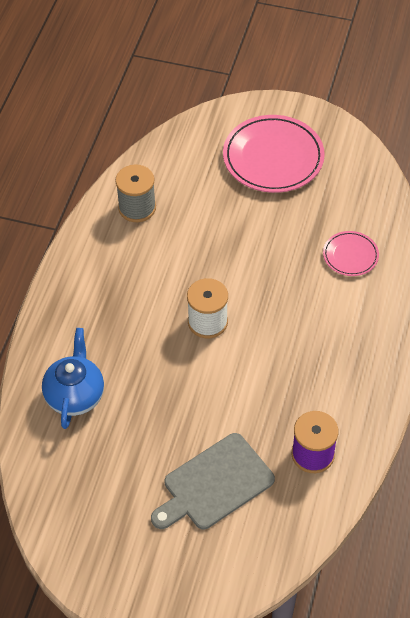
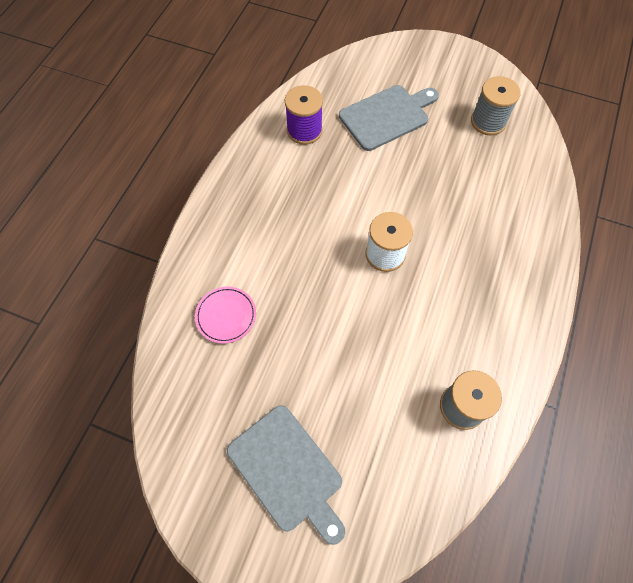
camera: 175 degrees left, 10 degrees up
blue teapot [42,328,104,429] -> none
pink plate [223,115,325,193] -> grey cutting board [227,405,345,545]
none -> grey spool [471,76,521,135]

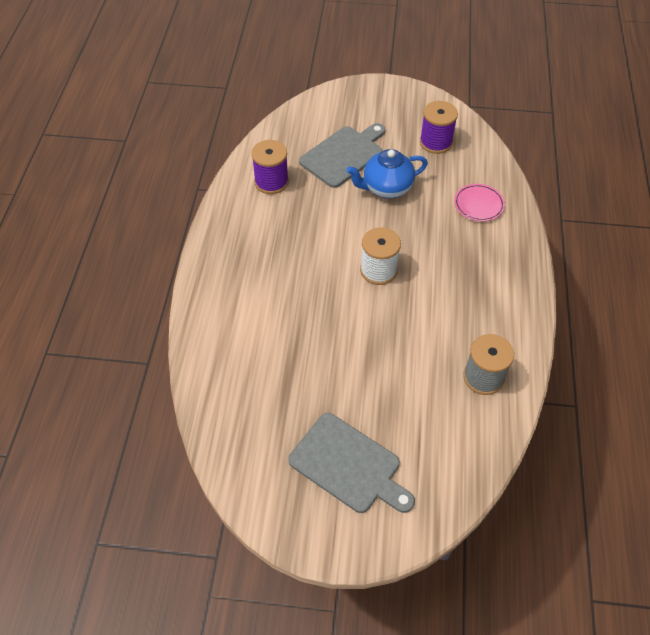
camera: 15 degrees left, 10 degrees down
pink plate [195,287,256,344] -> pink plate moved to [454,184,505,222]
grey spool [471,76,521,135] -> purple spool [420,101,458,154]
none -> blue teapot [347,149,428,198]

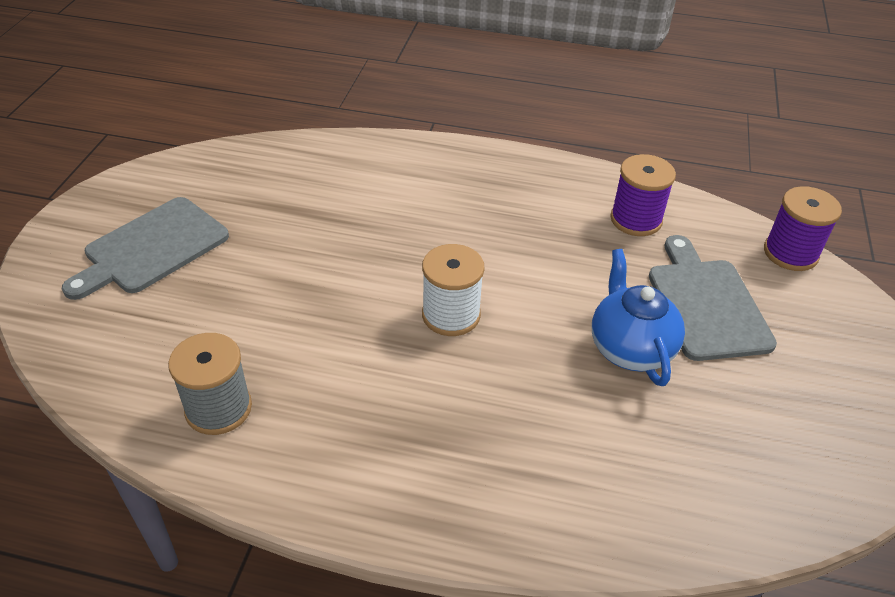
camera: 95 degrees right, 10 degrees down
grey cutting board [299,123,385,188] -> grey cutting board turned 150 degrees counterclockwise [649,235,777,361]
purple spool [420,101,458,154] -> purple spool moved to [764,186,842,271]
pink plate [454,184,505,222] -> none

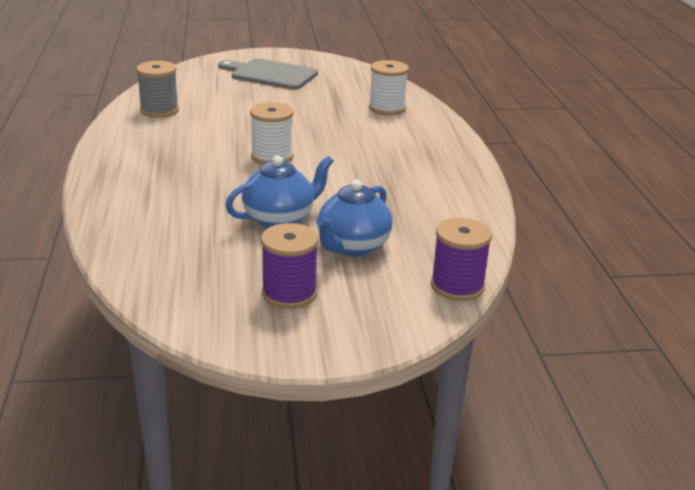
camera: 70 degrees right, 15 degrees down
purple spool [610,154,676,236] -> purple spool moved to [261,223,319,309]
grey cutting board [649,235,777,361] -> blue teapot [317,180,393,257]
none -> white spool [369,60,409,115]

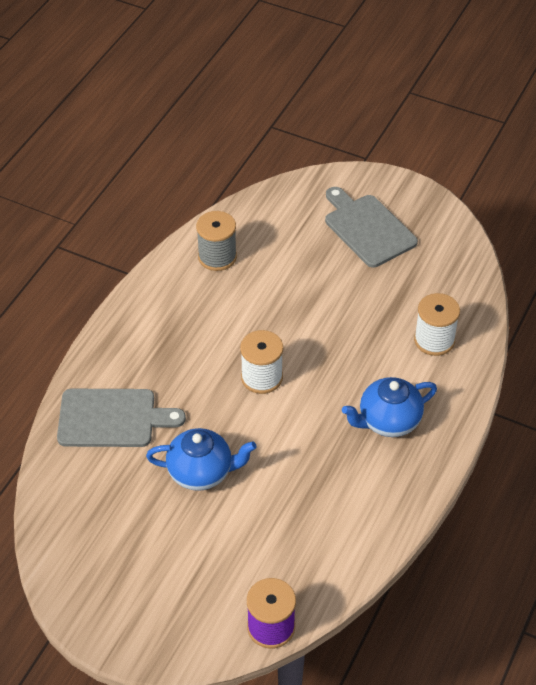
camera: 35 degrees right, 20 degrees up
purple spool [261,223,319,309] -> none
blue teapot [317,180,393,257] -> blue teapot moved to [342,377,437,437]
none -> grey cutting board [57,389,186,447]

